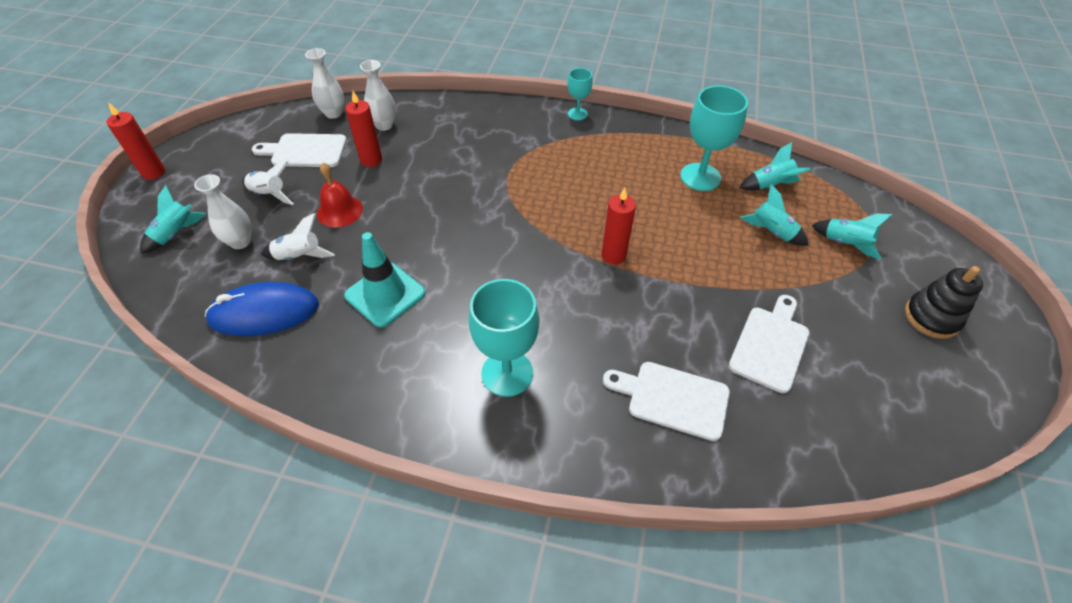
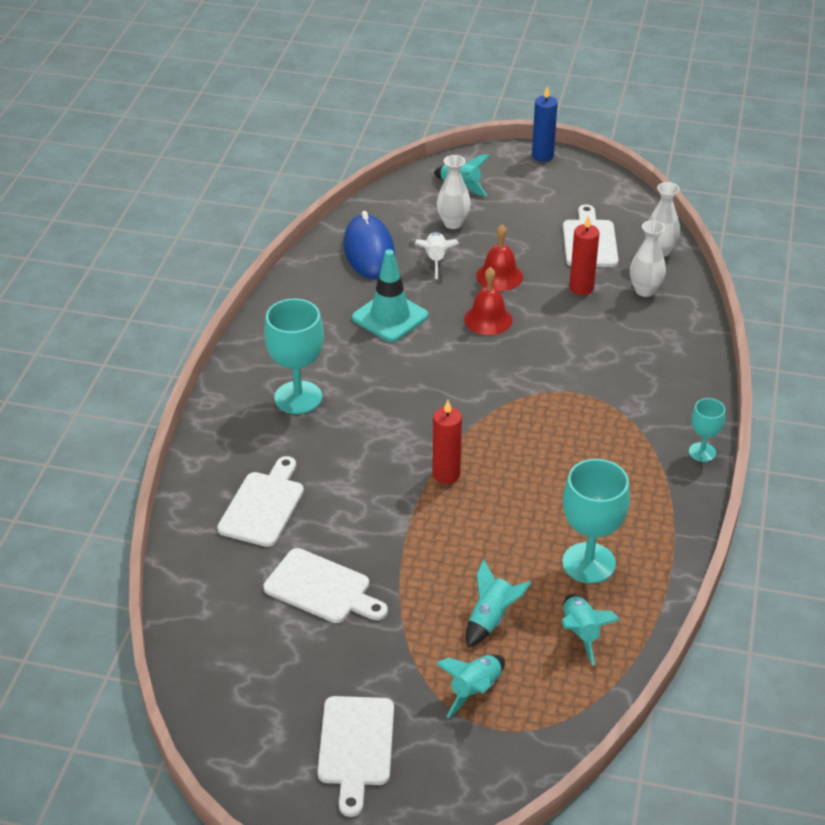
camera: 90 degrees right, 10 degrees down
red candle [107,102,165,180] -> blue candle [532,86,558,162]
white rocket [242,161,294,205] -> none
black stacking toy [905,266,983,339] -> white cutting board [317,696,394,817]
none -> red bell [464,267,512,335]

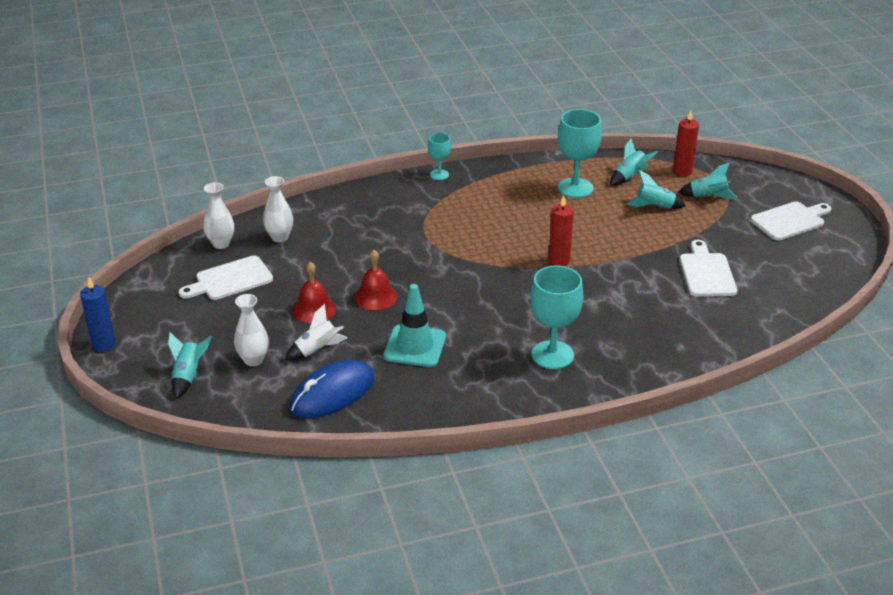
camera: 120 degrees left, 5 degrees down
white cutting board [217,456,304,547] -> none
red candle [569,215,599,295] -> red candle moved to [673,111,699,176]

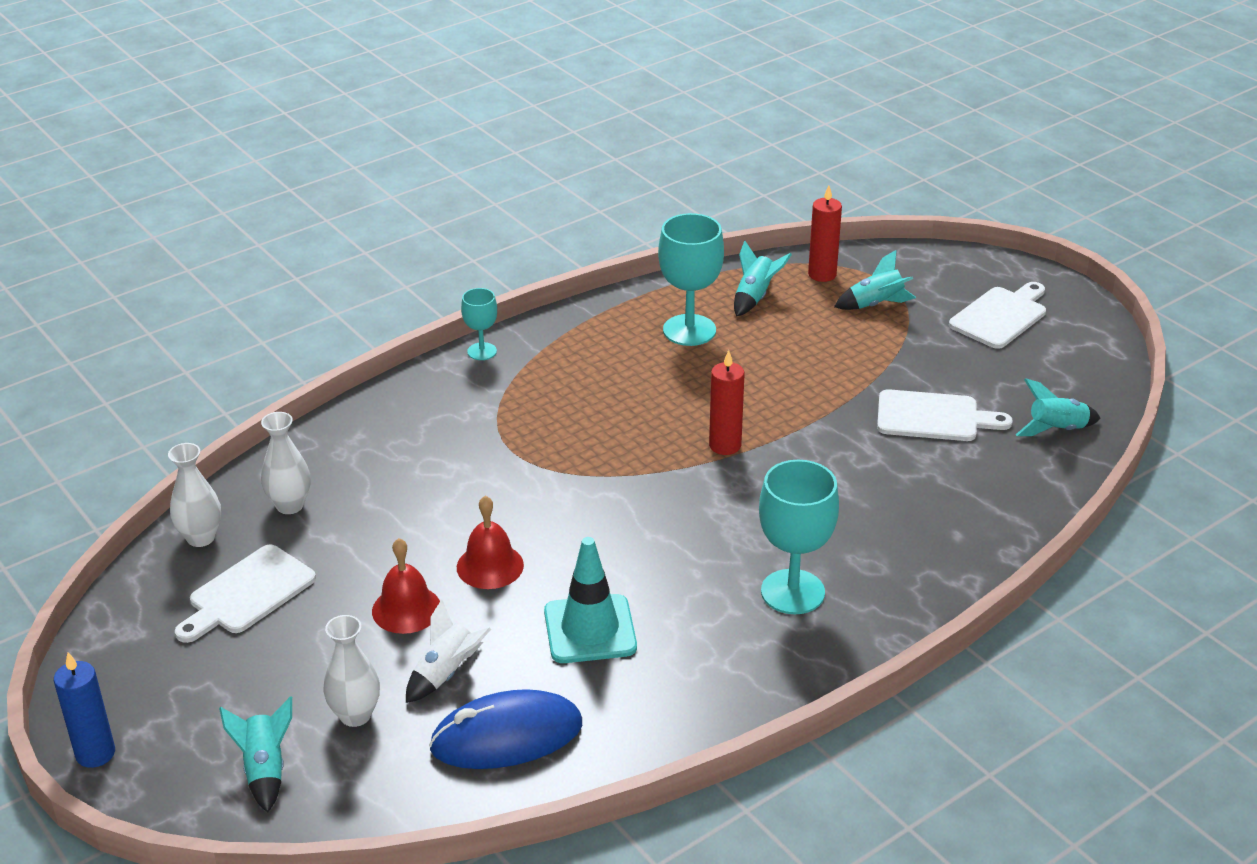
camera: 20 degrees left, 0 degrees up
blue mouse [290,360,374,418] -> blue mouse turned 45 degrees clockwise [429,689,582,769]
turquoise rocket [627,170,686,209] -> turquoise rocket moved to [1016,378,1100,436]
white cutting board [680,240,737,297] -> white cutting board turned 120 degrees clockwise [877,389,1013,441]

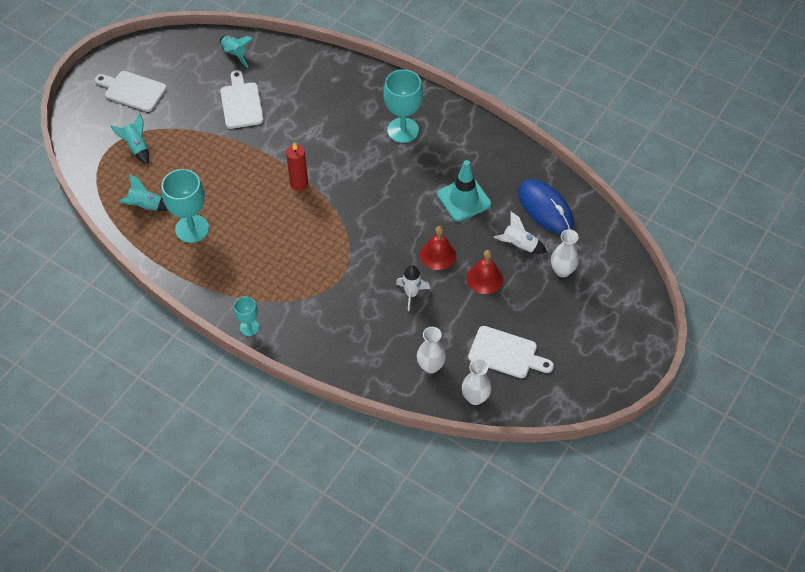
camera: 110 degrees left, 20 degrees up
blue candle [54,652,115,768] -> none
turquoise rocket [219,696,292,813] -> none
red candle [808,185,842,282] -> none
none -> white rocket [396,265,430,311]

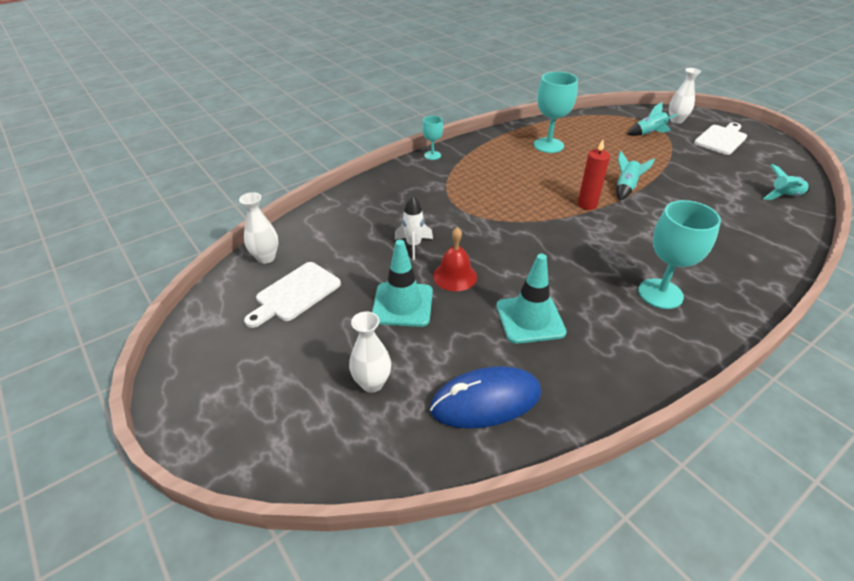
camera: 110 degrees right, 15 degrees down
turquoise rocket [120,174,168,211] -> turquoise rocket moved to [617,151,655,200]
white cutting board [220,70,264,129] -> none
white vase [417,327,446,373] -> white vase moved to [669,68,701,124]
red bell [467,250,503,294] -> turquoise traffic cone [372,240,433,327]
white rocket [494,211,547,254] -> none

